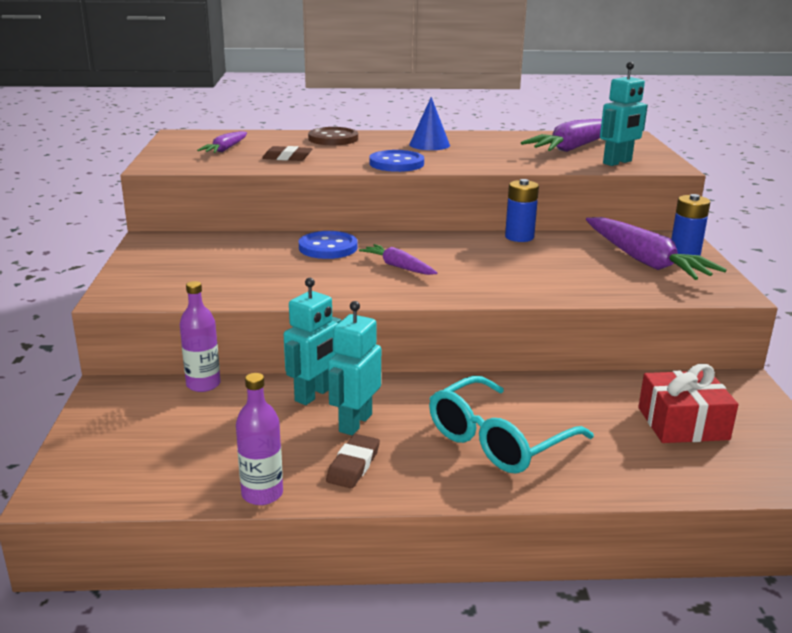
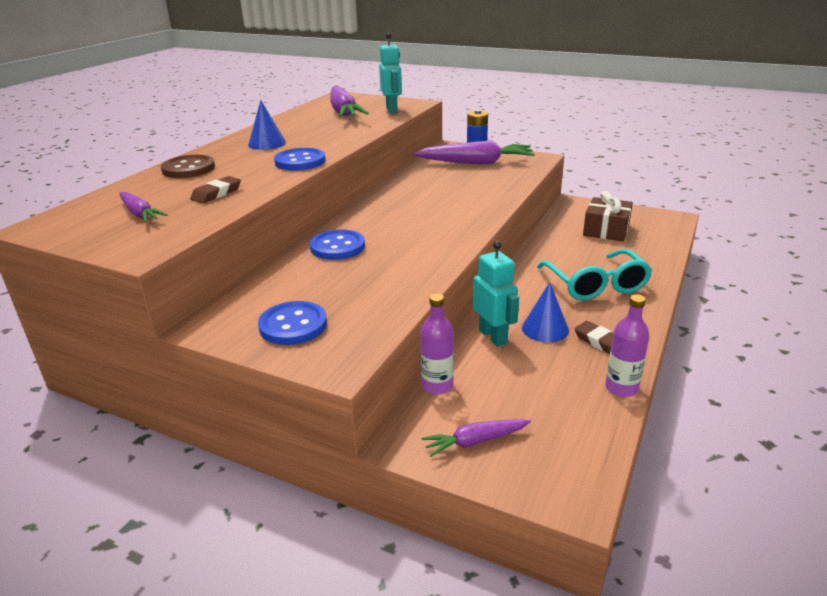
camera: 60 degrees left, 5 degrees up
turquoise robot [328,301,381,436] -> blue cone [522,282,569,342]
purple carrot [359,244,437,275] -> purple carrot moved to [421,419,531,457]
blue battery [505,179,539,242] -> none
red gift [639,364,738,443] -> brown gift [583,191,633,241]
none -> blue button [258,301,327,345]

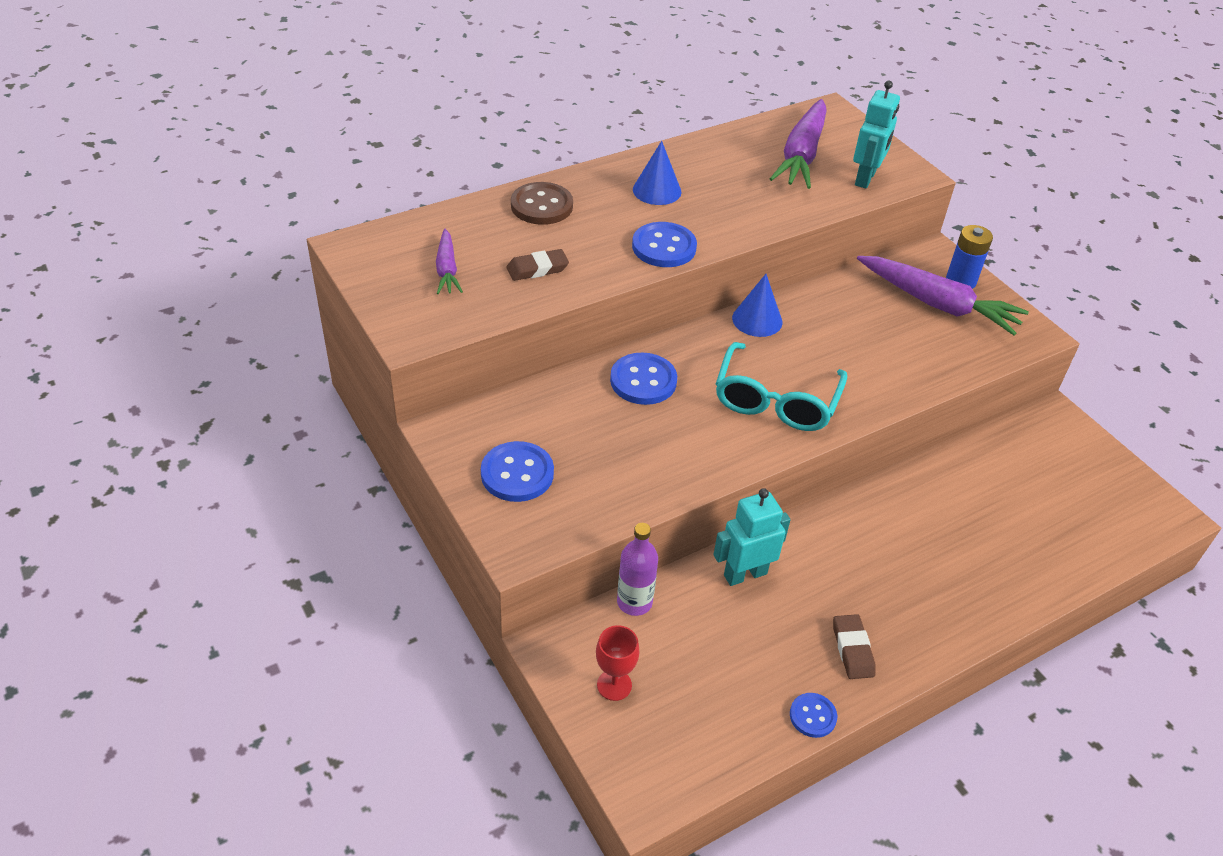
camera: 30 degrees right, 15 degrees up
purple carrot [421,419,531,457] -> red goblet [596,625,639,701]
turquoise robot [473,241,519,347] -> turquoise robot turned 120 degrees counterclockwise [713,488,790,586]
blue cone [522,282,569,342] -> blue cone moved to [732,274,782,337]
turquoise glasses [537,249,652,300] -> turquoise glasses moved to [716,342,847,431]
brown gift [583,191,633,241] -> none
purple bottle [605,294,650,397] -> blue button [790,693,837,738]

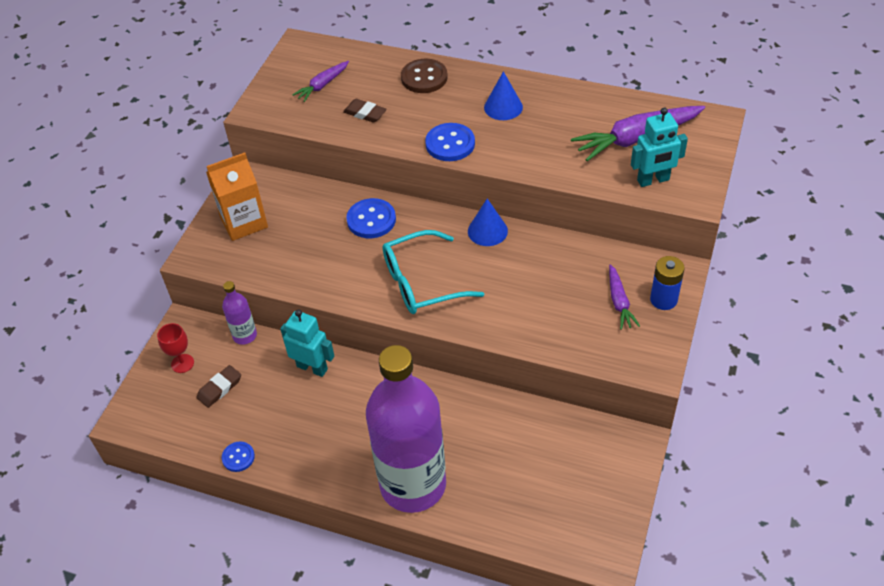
camera: 55 degrees right, 5 degrees up
blue button [481,441,554,502] -> orange carton [206,153,268,241]
brown eraser [833,614,876,679] -> brown eraser moved to [196,365,241,408]
purple carrot [857,256,1029,336] -> purple carrot [609,264,640,330], size x0.54
none -> purple bottle [366,345,446,513]

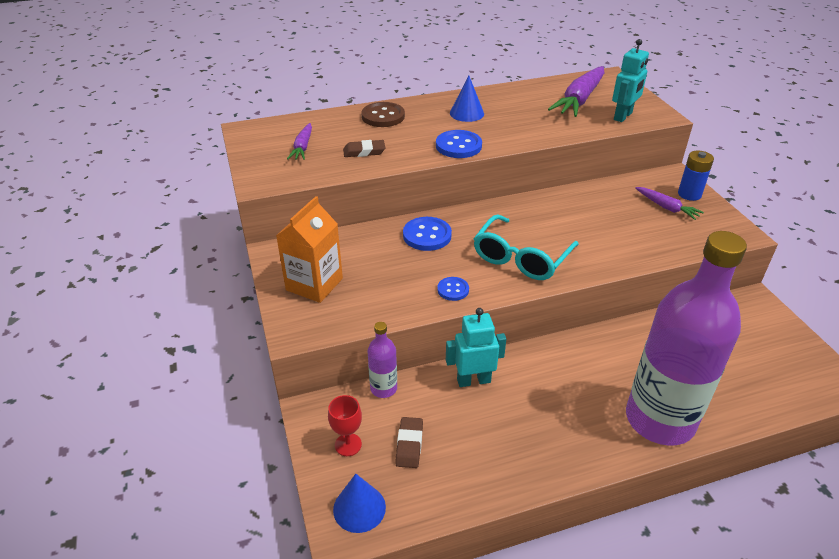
camera: 40 degrees left, 10 degrees down
blue button [222,442,255,472] -> blue button moved to [437,277,469,301]
blue cone [468,199,508,246] -> blue cone moved to [333,474,386,533]

